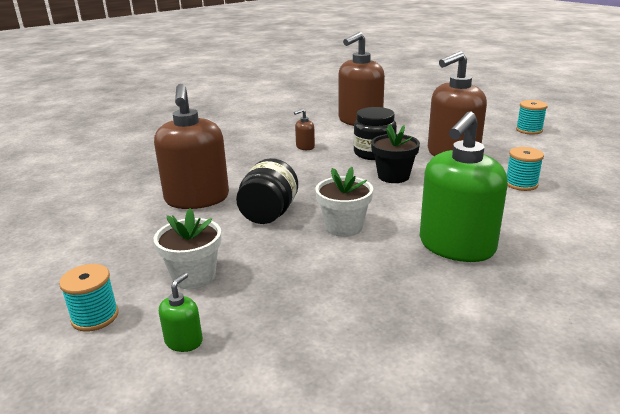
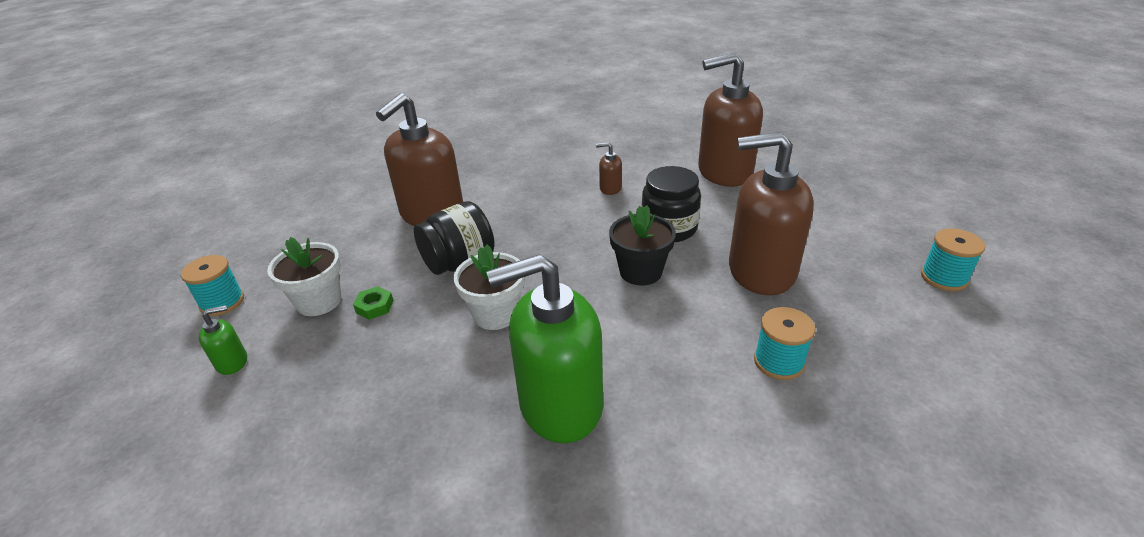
camera: 40 degrees right, 10 degrees up
none -> green nut [353,286,394,320]

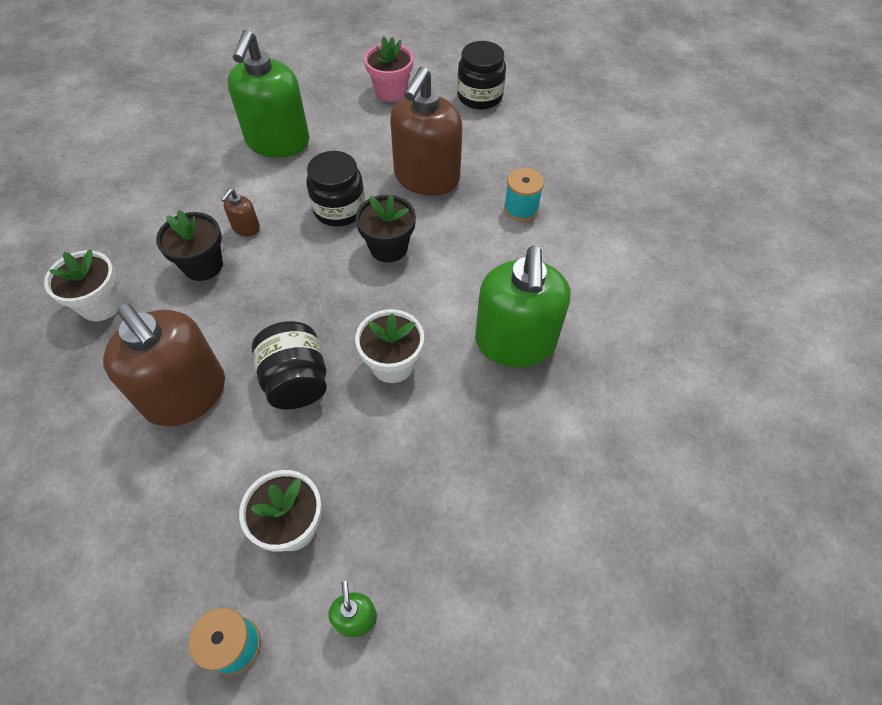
camera: 75 degrees left, 20 degrees up
green nut [353,286,394,320] -> none
brown soap dispenser [698,52,763,187] -> green soap dispenser [227,30,309,158]
turquoise spool [921,228,985,291] -> black jar [457,41,506,110]
none -> white flower pot [44,249,122,321]
none -> black flower pot [156,210,223,281]
none -> pink flower pot [364,36,414,102]

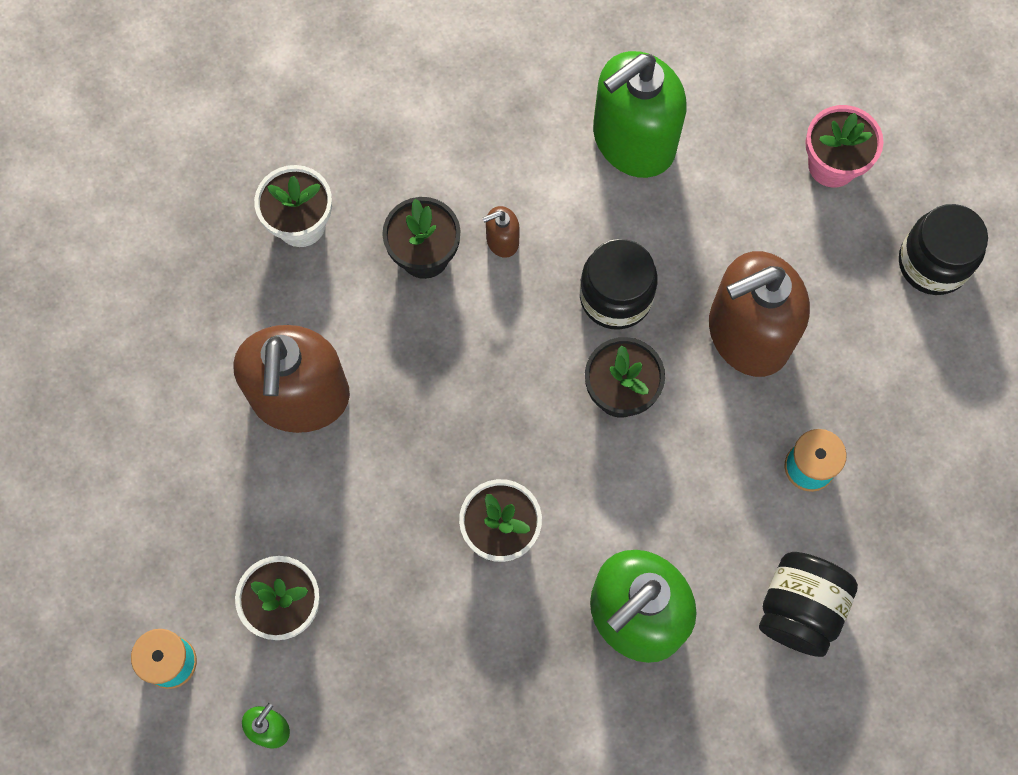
camera: 45 degrees right, 15 degrees up
black jar [252,321,327,409] -> black jar moved to [759,552,858,657]

